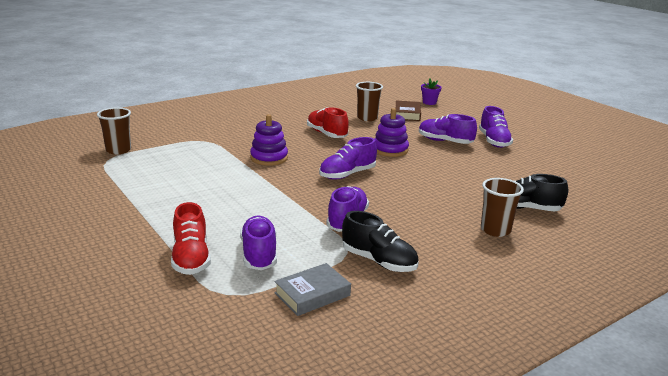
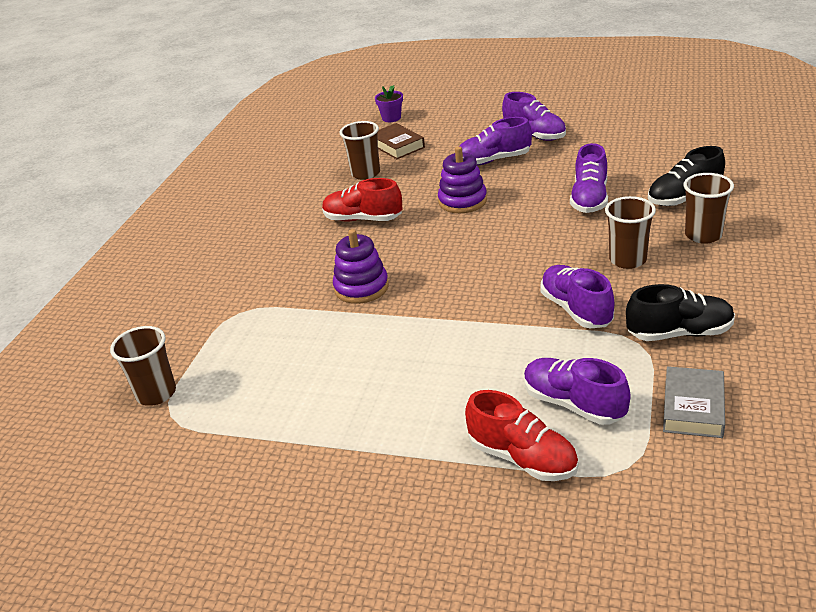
camera: 35 degrees left, 10 degrees up
purple shoe [319,137,377,180] -> purple shoe moved to [570,143,608,213]
none -> brown cup [605,196,656,269]

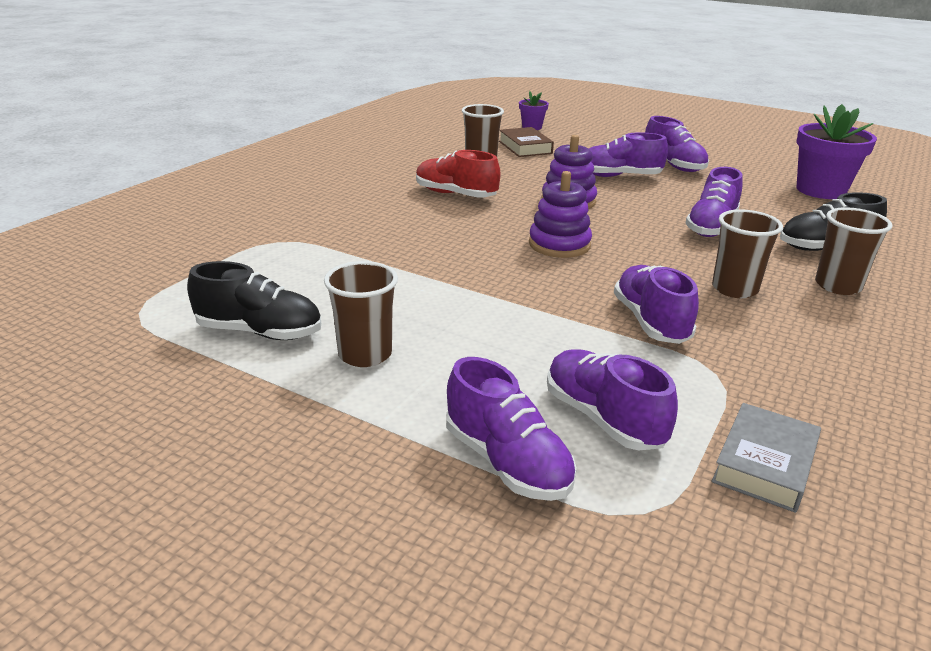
camera: 10 degrees right, 5 degrees down
brown cup [110,326,176,406] -> brown cup moved to [324,261,398,367]
purple stacking toy [333,229,389,304] -> purple stacking toy moved to [529,171,592,258]
red shoe [465,390,578,481] -> purple shoe [446,357,577,501]
black shoe [626,284,735,341] -> black shoe moved to [187,261,321,340]
none -> purple flower pot [796,104,877,199]

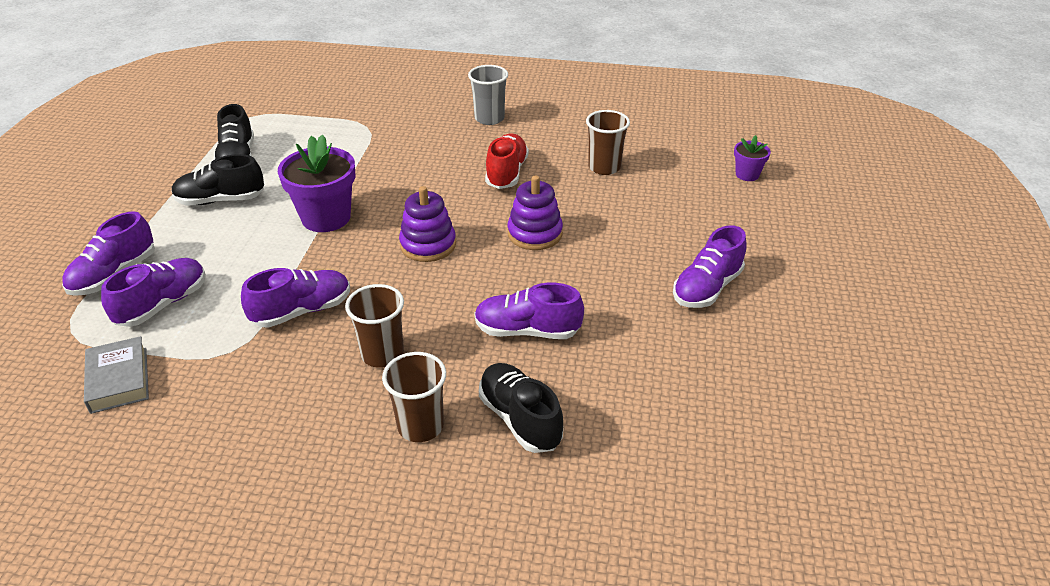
camera: 70 degrees right, 10 degrees up
brown cup [324,261,398,367] -> black shoe [172,154,264,206]
brown book [499,127,554,157] -> none
purple shoe [589,132,668,177] -> none
grey book [712,403,821,513] -> grey book turned 60 degrees clockwise [84,336,149,414]
purple flower pot [796,104,877,199] -> purple flower pot moved to [278,134,356,232]
none -> grey cup [468,65,508,125]

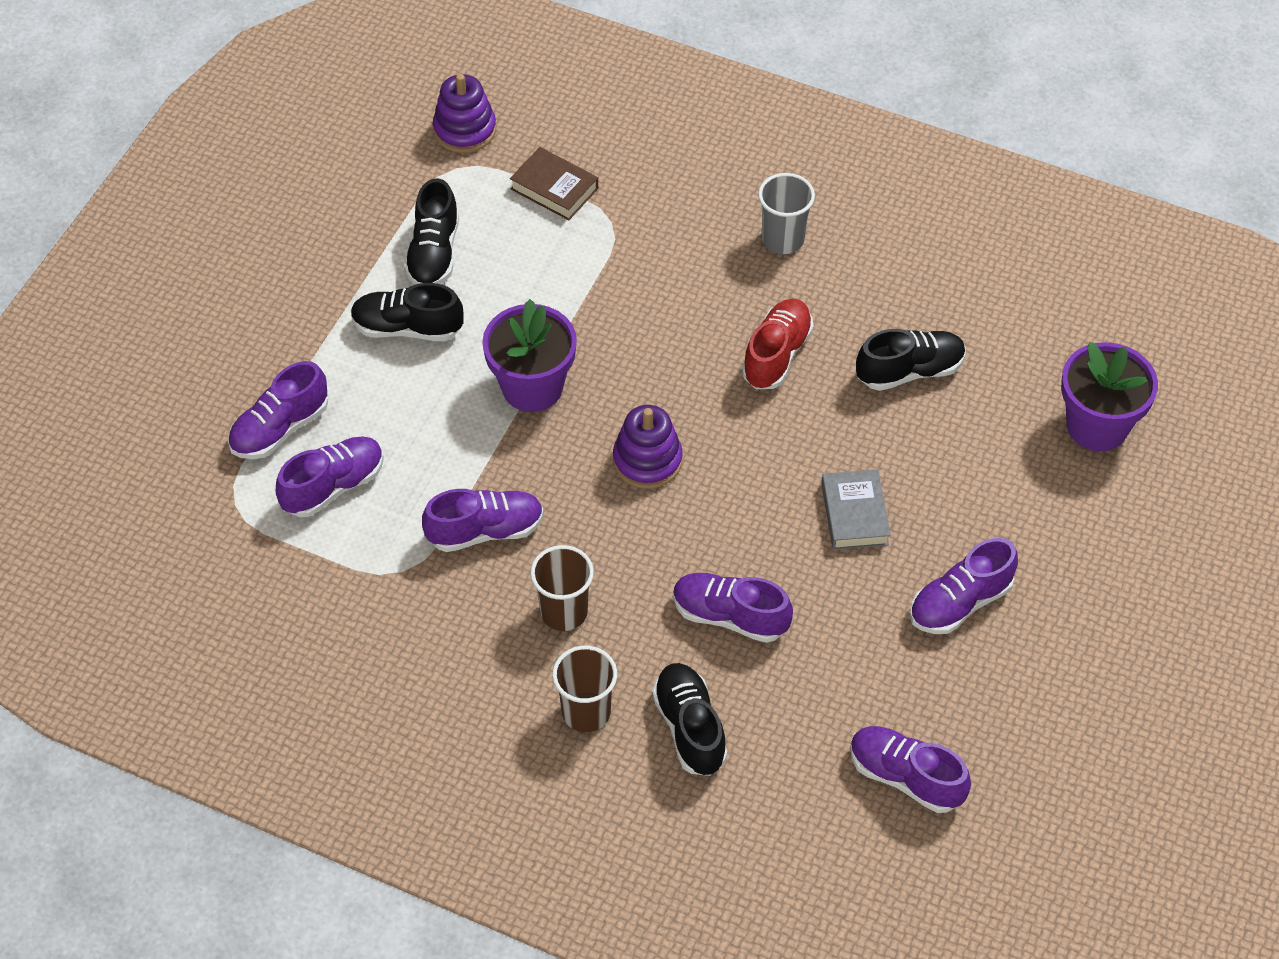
camera: 15 degrees right, 15 degrees up
grey book [84,336,149,414] -> grey book moved to [821,469,891,550]
purple stacking toy [508,175,563,250] -> purple stacking toy moved to [433,74,496,153]
brown cup [586,110,630,175] -> black shoe [856,329,966,391]
purple flower pot [734,135,771,181] -> purple flower pot [1061,342,1158,451], size x1.95
none -> brown book [510,147,598,220]
none -> purple shoe [850,726,971,813]

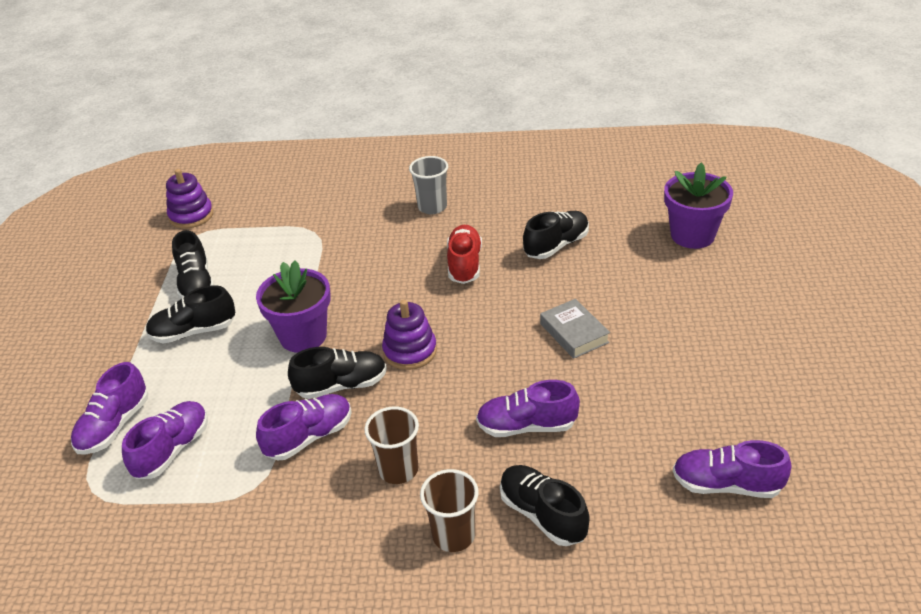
camera: 20 degrees left, 15 degrees down
brown book [510,147,598,220] -> none
purple shoe [910,538,1018,634] -> none
none -> black shoe [288,347,387,399]

